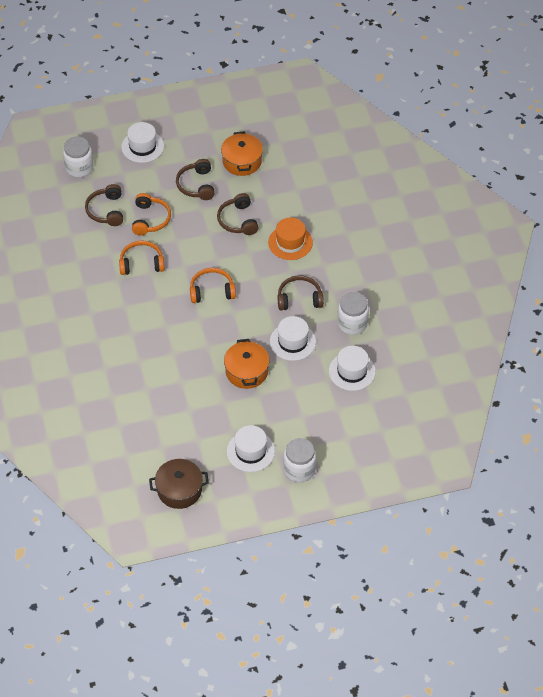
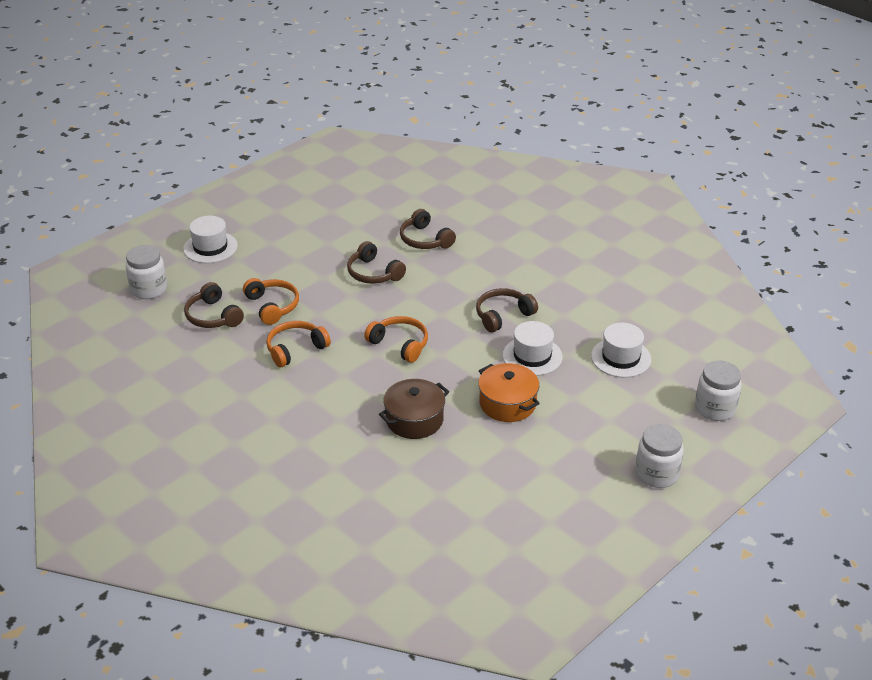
camera: 30 degrees left, 15 degrees down
brown pot [149,459,209,509] -> brown pot moved to [379,379,449,439]
brown headphones [176,159,215,200] -> brown headphones moved to [400,209,456,249]
orange headphones [190,268,236,303] -> orange headphones turned 75 degrees clockwise [364,316,428,363]
orange pot [221,131,263,176] -> none
white hat [227,425,275,472] -> none
orange hat [268,217,313,260] -> none
white jar [338,292,369,335] -> white jar moved to [695,361,742,421]

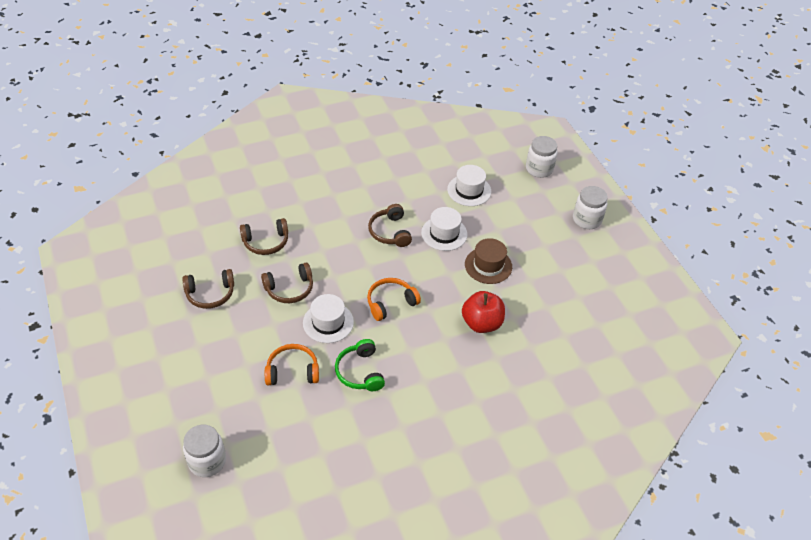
camera: 70 degrees left, 10 degrees up
white hat [183,216,238,263] -> white hat moved to [303,294,354,343]
brown headphones [184,282,244,328] -> brown headphones moved to [182,269,234,309]
orange headphones [266,321,331,367] -> green headphones [335,339,385,391]
brown pot [379,379,449,439] -> red apple [462,291,505,333]
orange pot [478,363,540,422] -> brown hat [465,238,512,284]

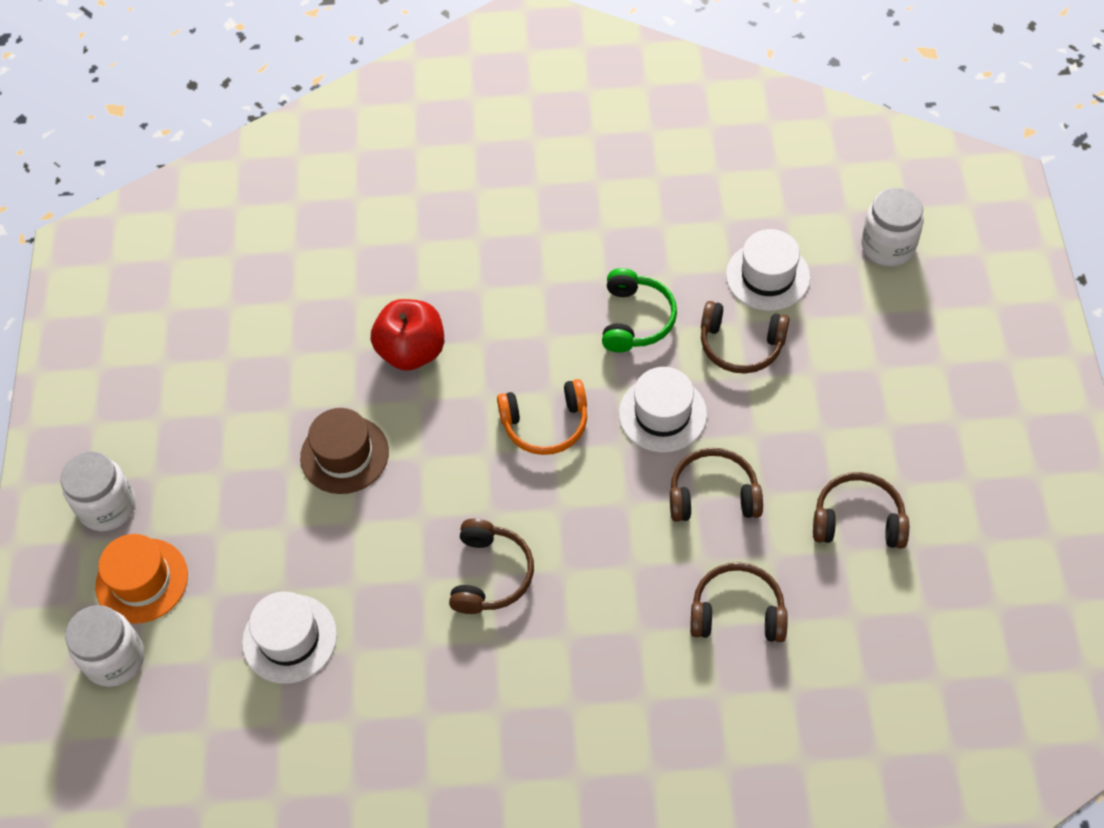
camera: 155 degrees left, 10 degrees up
orange headphones [265,344,319,385] -> brown headphones [701,301,790,374]
white hat [421,207,468,251] -> white hat moved to [726,229,810,311]
none -> orange hat [95,534,188,624]

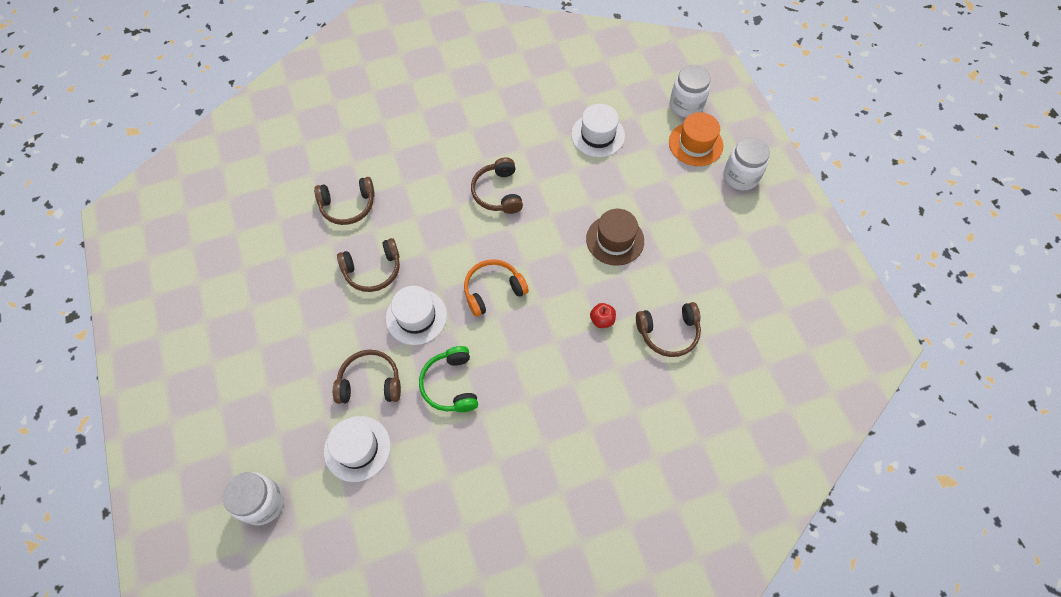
camera: 160 degrees right, 5 degrees up
red apple [371,299,444,371] -> red apple [590,303,616,328], size x0.49
brown headphones [813,472,909,549] -> brown headphones moved to [636,302,701,357]

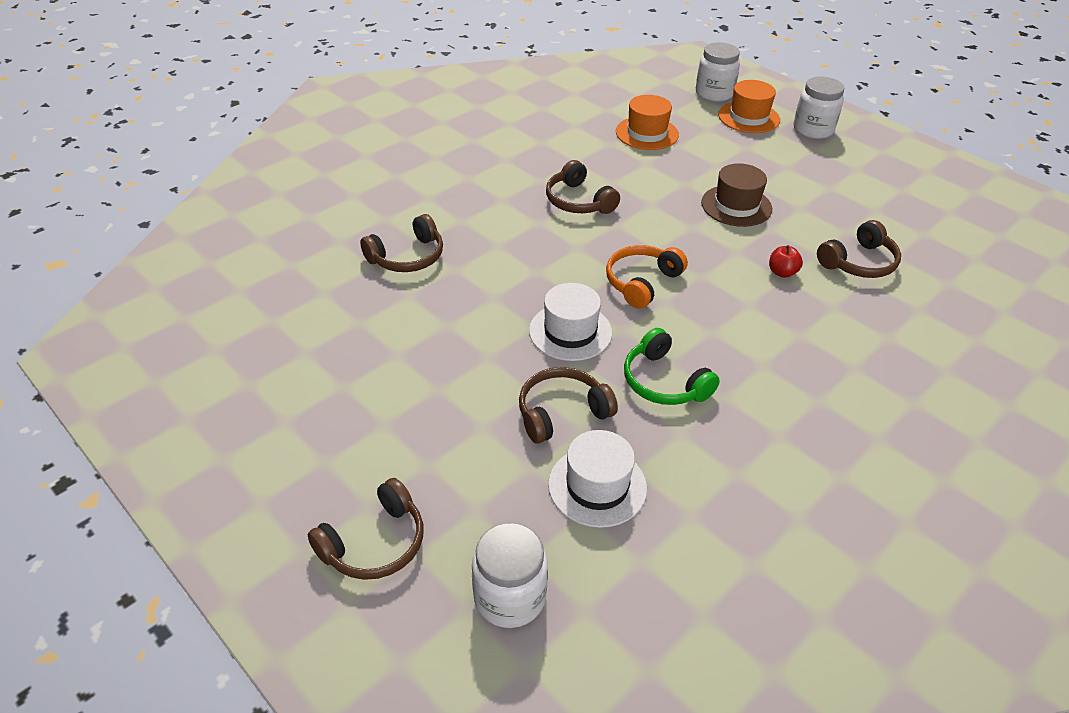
camera: 25 degrees left, 20 degrees down
brown headphones [337,238,400,292] -> brown headphones moved to [308,478,423,580]
white hat [571,104,625,157] -> orange hat [616,95,679,150]

